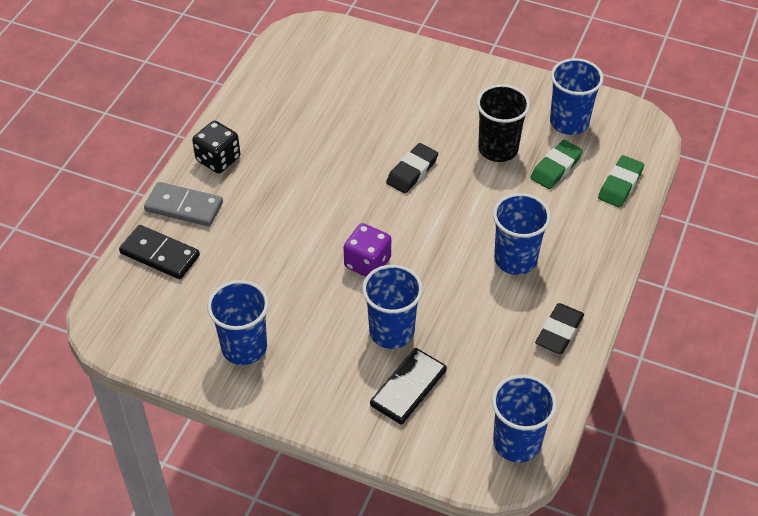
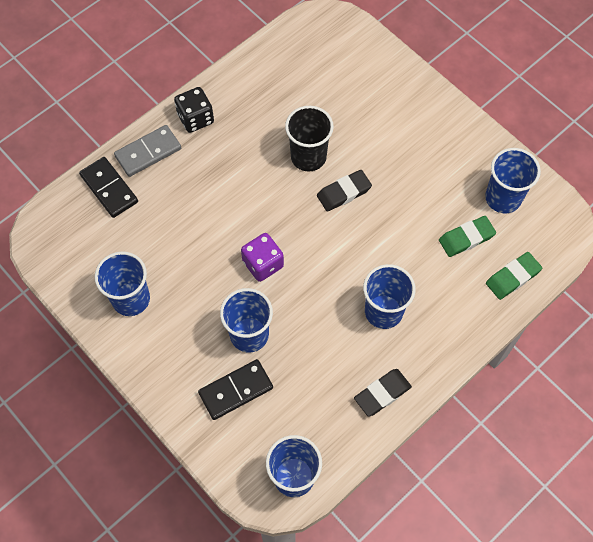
camera: 25 degrees right, 15 degrees up
grey domino [144,182,223,227] -> grey domino turned 75 degrees counterclockwise [114,125,181,177]
black cup [477,84,530,162] -> black cup moved to [285,106,334,172]

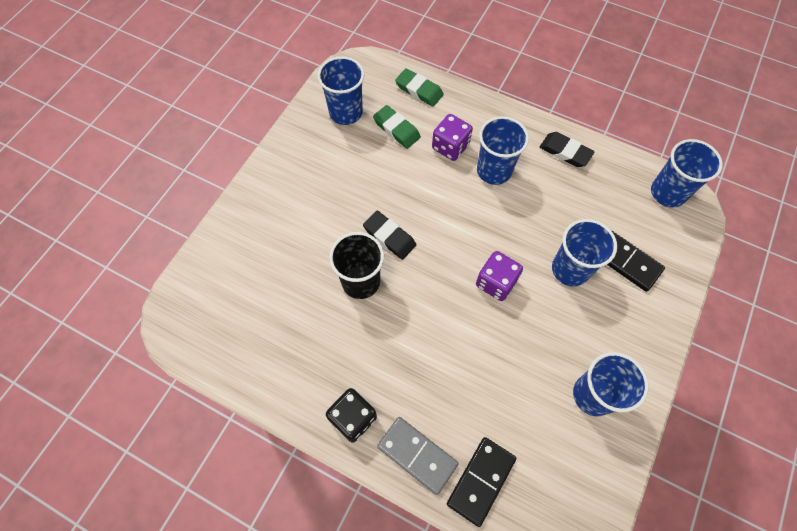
camera: 110 degrees left, 0 degrees up
none -> purple dice [432,114,473,161]

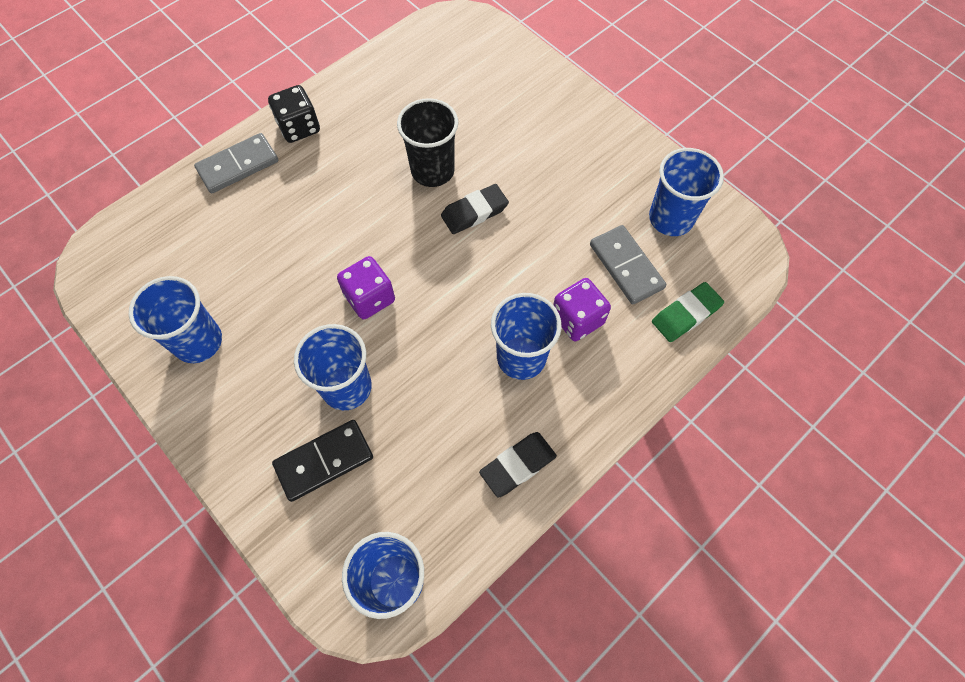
camera: 110 degrees right, 0 degrees up
green eraser [373,105,421,149] -> grey domino [590,225,666,304]
black domino [447,437,516,527] -> none

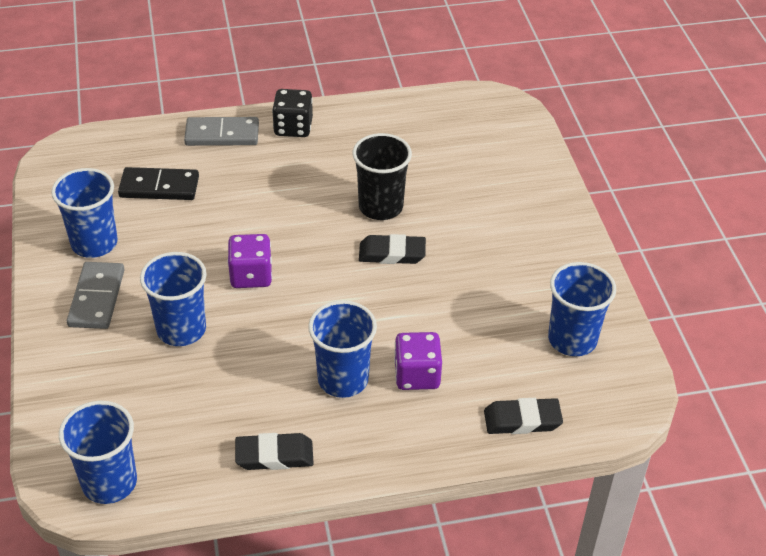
camera: 30 degrees right, 20 degrees down
black domino [272,420,373,502] -> black domino moved to [118,167,199,200]
grey domino [590,225,666,304] -> grey domino moved to [67,262,125,329]
green eraser [652,282,724,342] -> black eraser [484,398,563,434]

